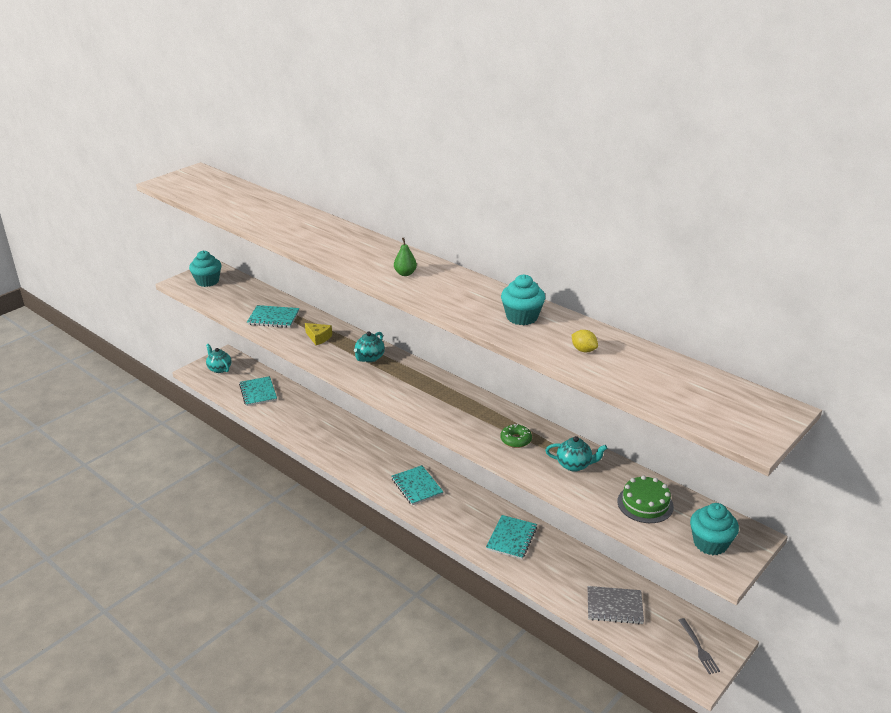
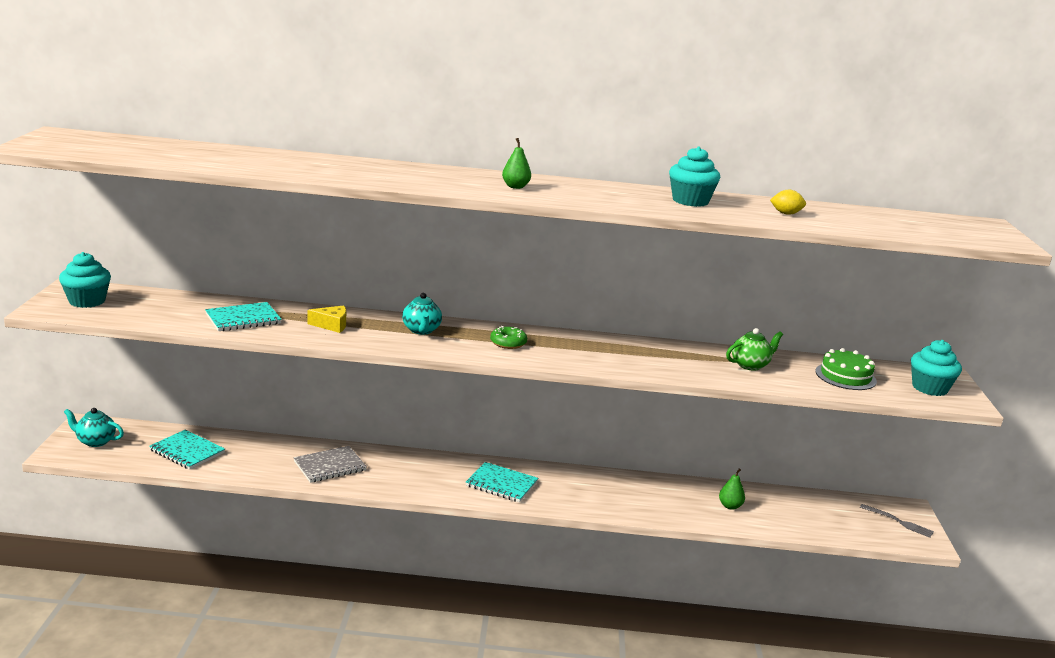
camera: 40 degrees left, 10 degrees down
turquoise notebook [486,515,537,559] -> none
green donut [501,424,532,448] -> green donut moved to [490,326,527,349]
turquoise teapot [545,436,607,472] -> green teapot [726,328,783,371]
grey notebook [587,586,644,624] -> grey notebook moved to [294,446,367,483]
none -> green pear [719,468,745,510]

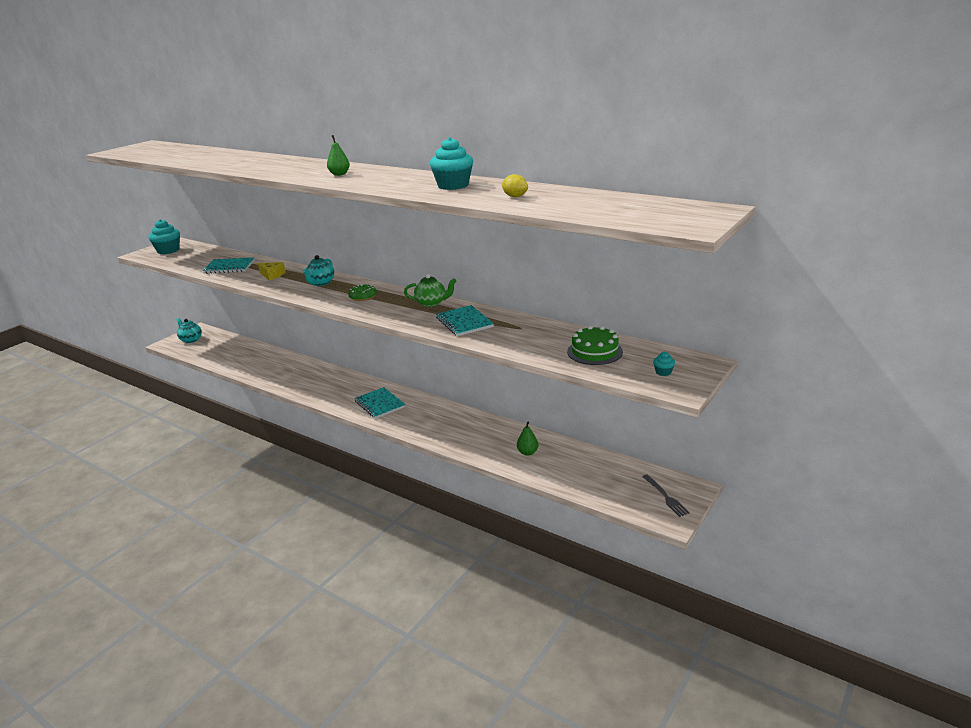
camera: 35 degrees right, 5 degrees up
turquoise notebook [149,430,225,470] -> turquoise notebook moved to [436,305,494,336]
grey notebook [294,446,367,483] -> none
green teapot [726,328,783,371] -> green teapot moved to [404,274,456,307]
turquoise cupcake [911,340,962,396] -> turquoise cupcake [653,352,675,376], size x0.45

